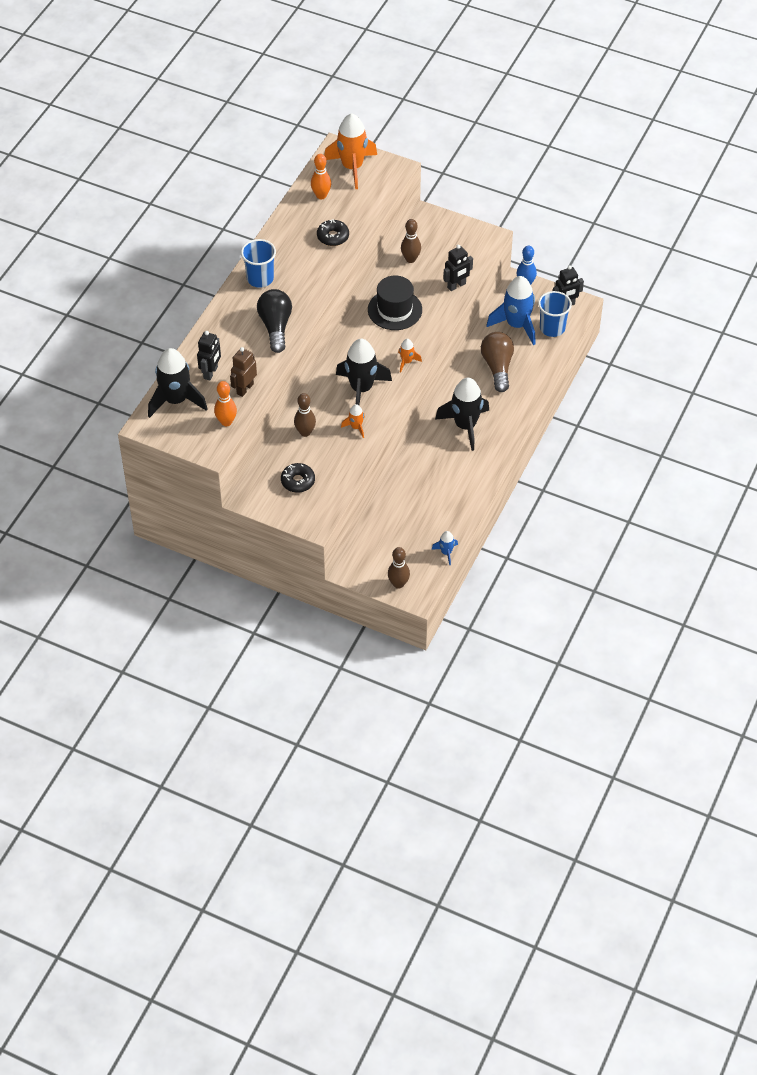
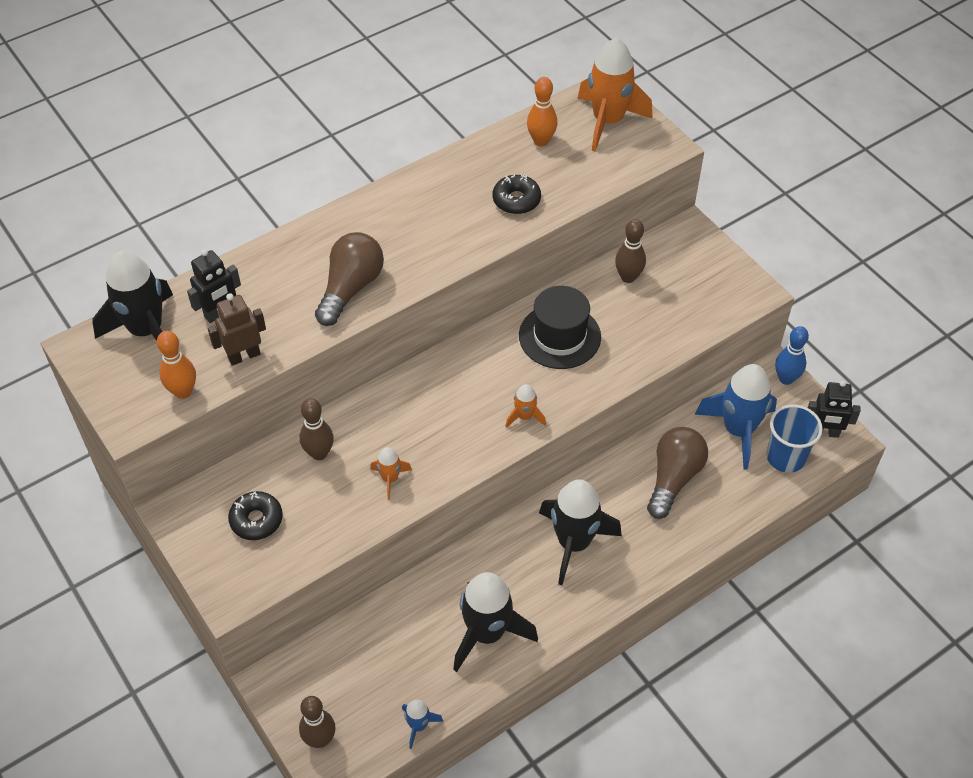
camera: 30 degrees right, 0 degrees up
blue cup [241,239,276,288] -> none
black light bulb [257,289,292,353] -> brown light bulb [315,232,384,326]
black rocket [336,339,392,405] -> black rocket moved to [453,572,538,672]
black robot [443,245,473,291] -> none

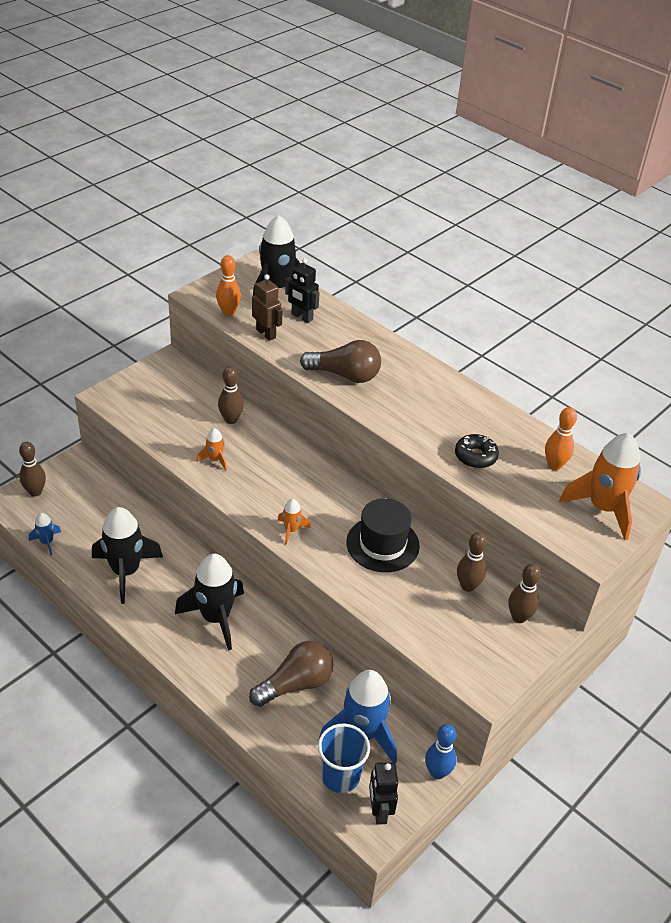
camera: 75 degrees right, 10 degrees down
black donut [228,491,283,540] -> none
brown light bulb [647,427,708,519] -> brown light bulb turned 45 degrees counterclockwise [249,641,333,707]
none -> brown bowling pin [508,564,541,623]

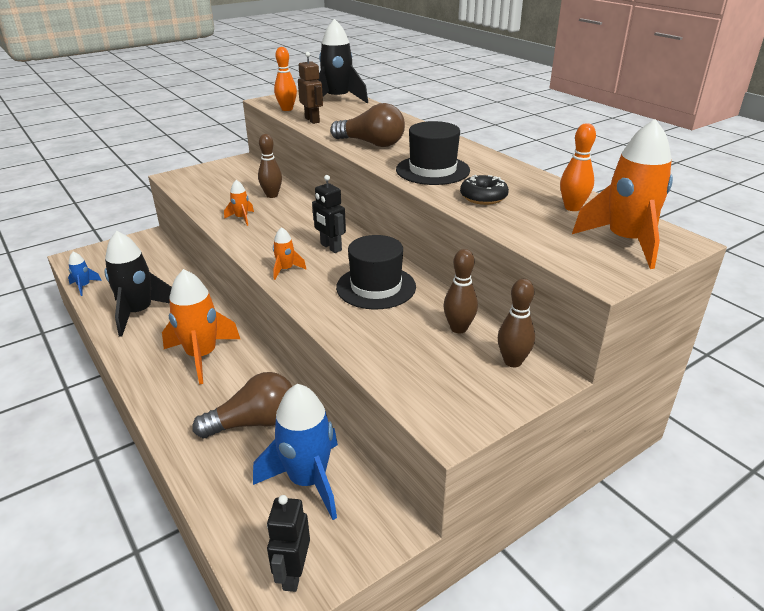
camera: 15 degrees right, 10 degrees down
brown bowling pin [19,442,46,497] -> none
black rocket [175,554,244,651] -> orange rocket [162,269,240,385]
black robot [285,258,320,323] -> black robot moved to [312,175,346,253]
blue cup [318,723,370,793] -> none
blue bowling pin [425,724,457,779] -> none
none -> black hat [396,121,470,185]

